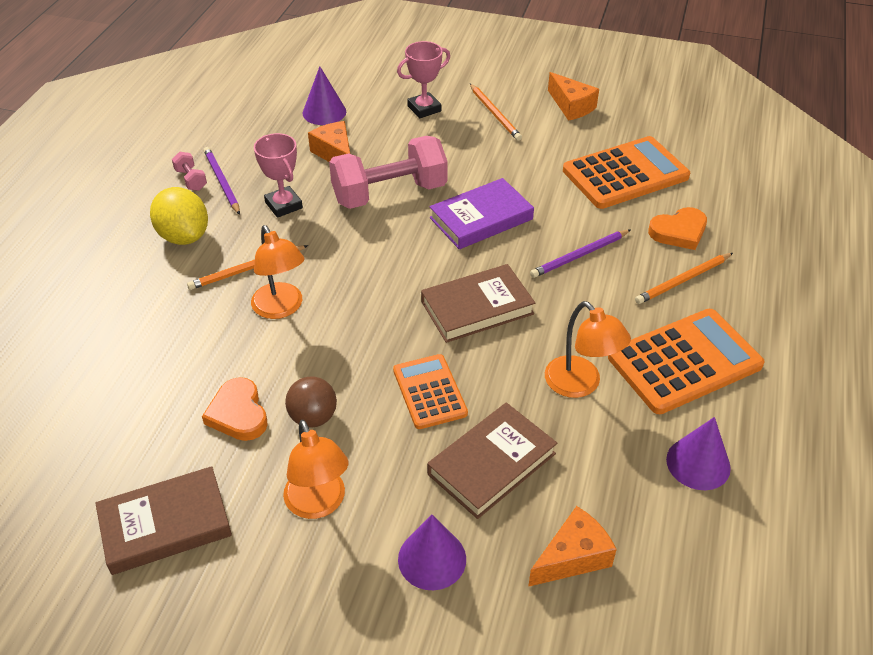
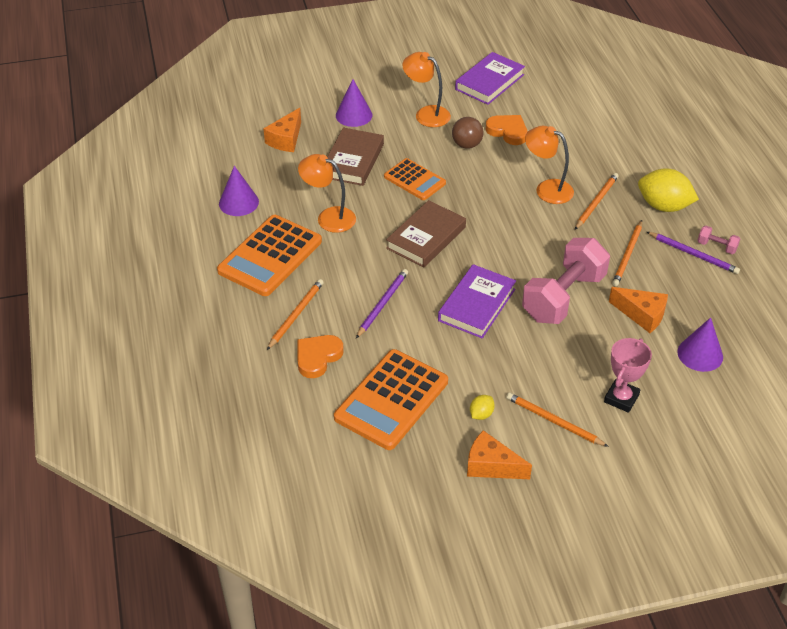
camera: 150 degrees right, 0 degrees up
brown book [95,466,232,575] -> purple book [455,52,525,105]
pink trophy [254,133,303,218] -> orange pencil [612,220,642,286]
none -> yellow lemon [470,395,495,420]

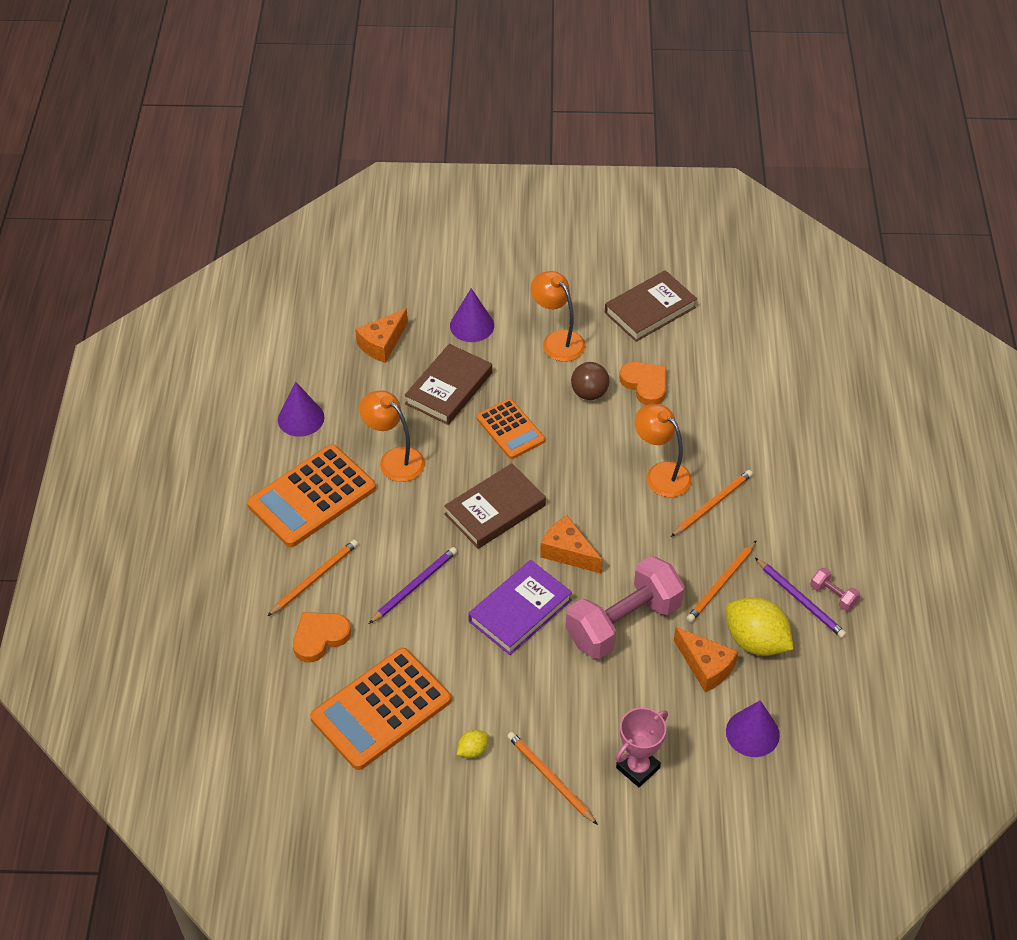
camera: 15 degrees right, 5 degrees up
purple book [455,52,525,105] -> brown book [605,270,697,342]
orange cheese [467,430,532,479] -> orange cheese moved to [540,516,602,573]
yellow lemon [638,168,699,212] -> yellow lemon moved to [726,597,794,656]

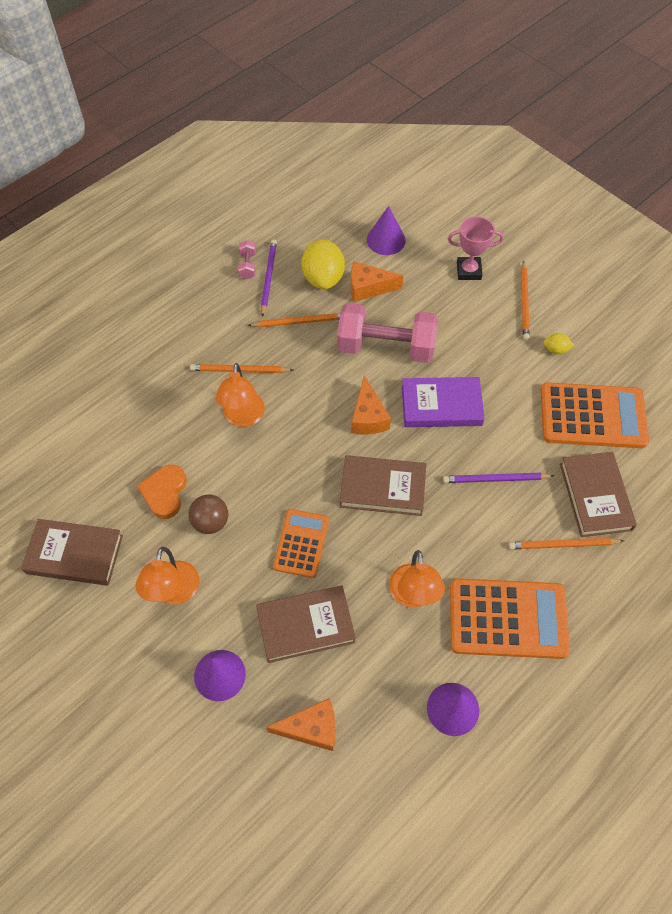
camera: 135 degrees left, 10 degrees up
orange heart [293,612,351,663] -> brown book [560,452,637,537]
orange cheese [674,627,738,692] -> orange cheese turned 90 degrees counterclockwise [351,261,403,302]

